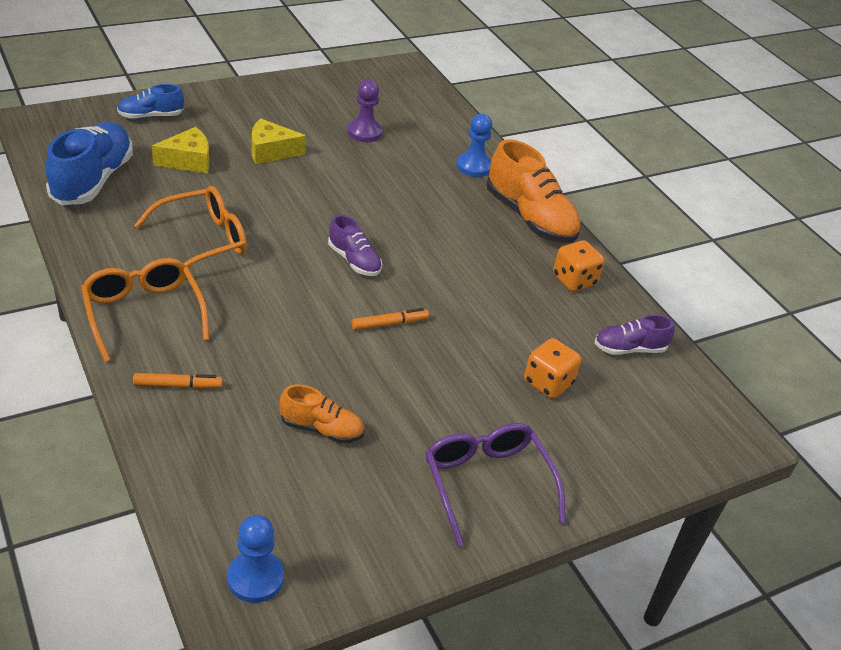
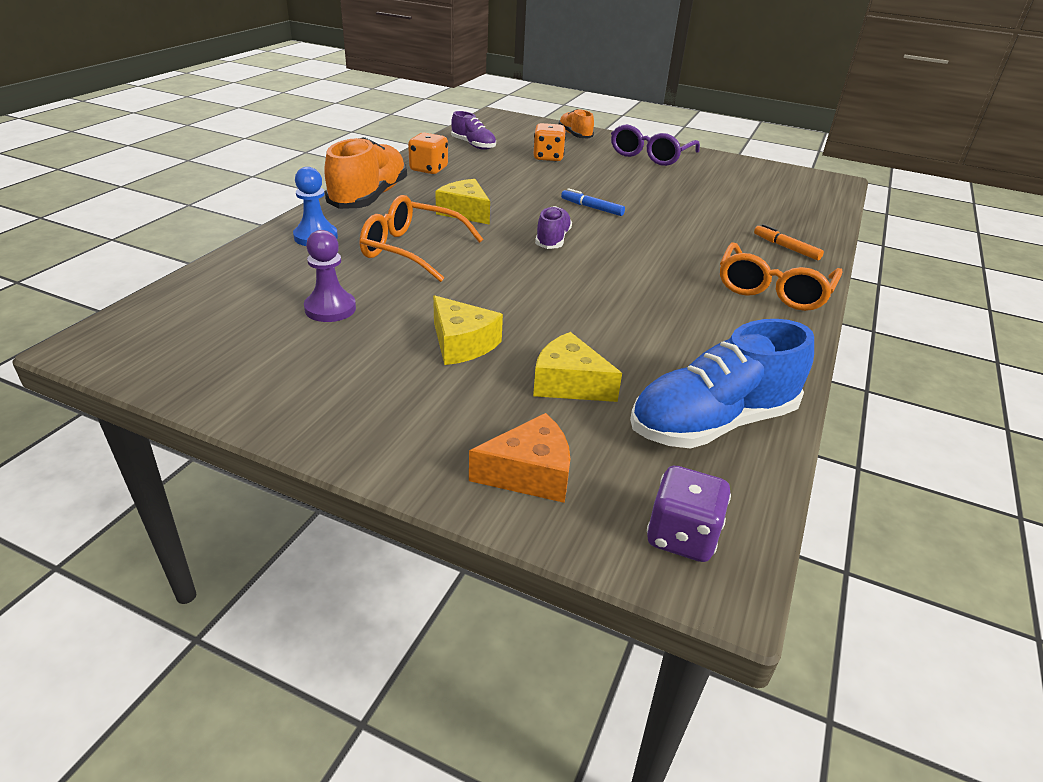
camera: 125 degrees left, 5 degrees down
blue shoe [117,84,184,119] -> orange cheese [469,413,570,503]
orange glasses [134,186,247,267] -> orange glasses moved to [360,195,483,282]
blue pawn [227,515,284,603] -> none
orange shoe [279,385,364,443] -> orange shoe moved to [558,109,594,138]
orange marker [352,308,429,330] -> blue marker [561,188,625,216]
none -> yellow cheese [435,179,490,225]
none -> purple dice [647,466,731,562]

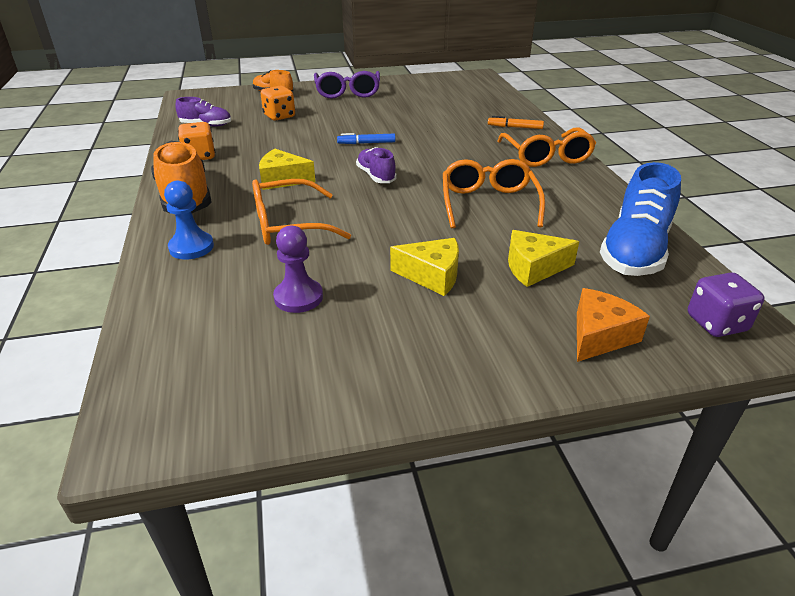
camera: 35 degrees left, 0 degrees up
none -> orange glasses [443,159,545,228]

